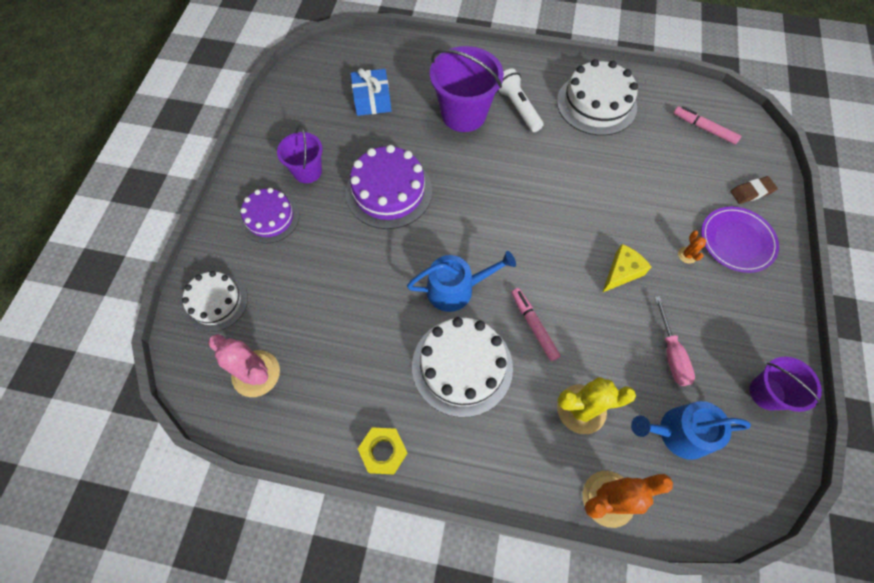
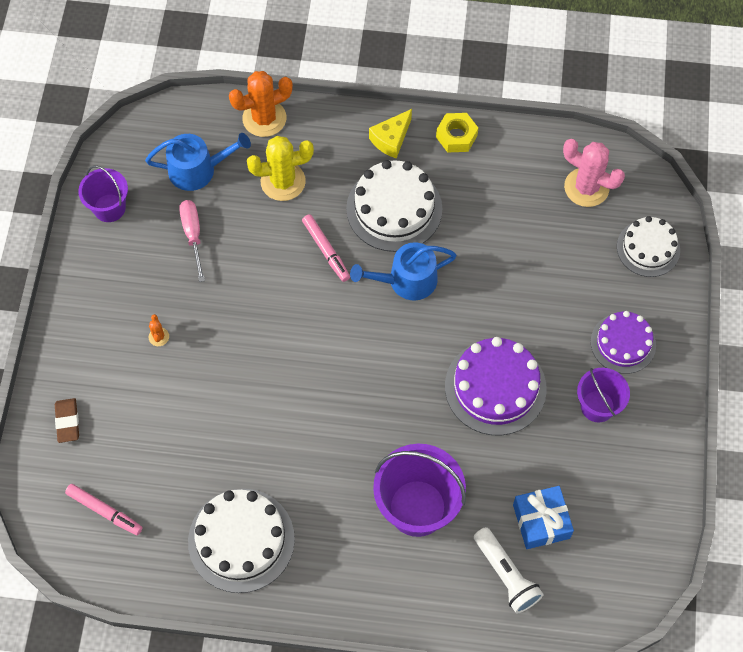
camera: 175 degrees right, 0 degrees up
white flashlight [498,69,543,132] -> white flashlight moved to [474,527,543,614]
yellow cheese [602,244,651,293] -> yellow cheese moved to [369,109,412,159]
purple plate [701,207,779,273] -> none
brown eraser [731,176,778,204] -> brown eraser turned 75 degrees counterclockwise [55,398,79,443]

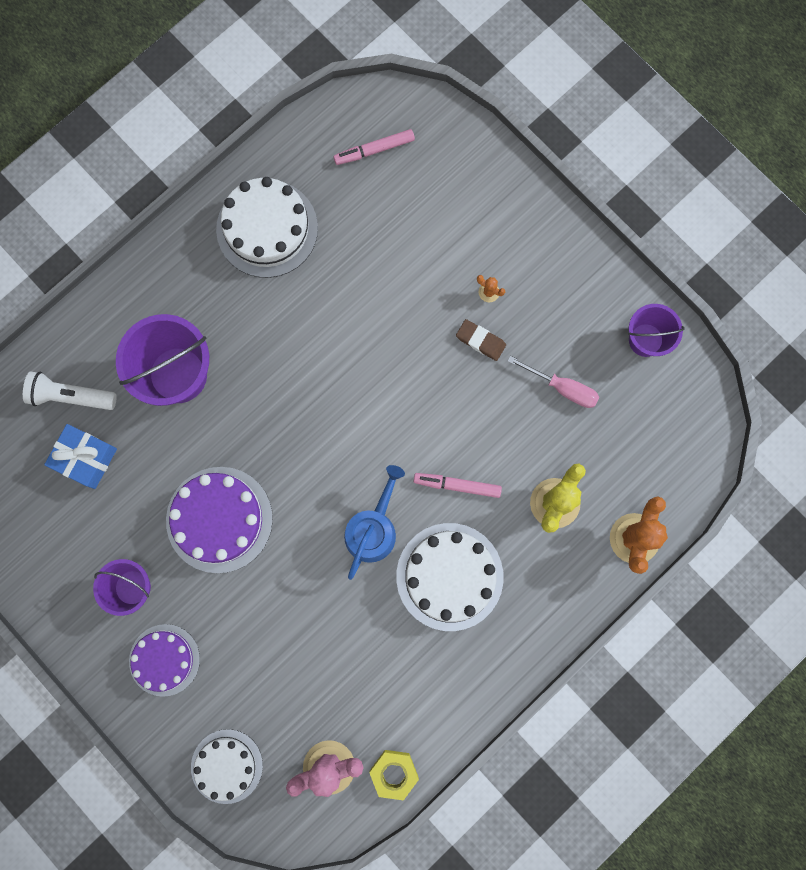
camera: 130 degrees right, 15 degrees up
brown eraser [55,398,79,443] -> brown eraser moved to [456,319,506,361]
blue watering can [145,133,251,191] -> none
yellow cheese [369,109,412,159] -> none
yellow nut [436,113,478,153] -> yellow nut moved to [369,750,419,801]

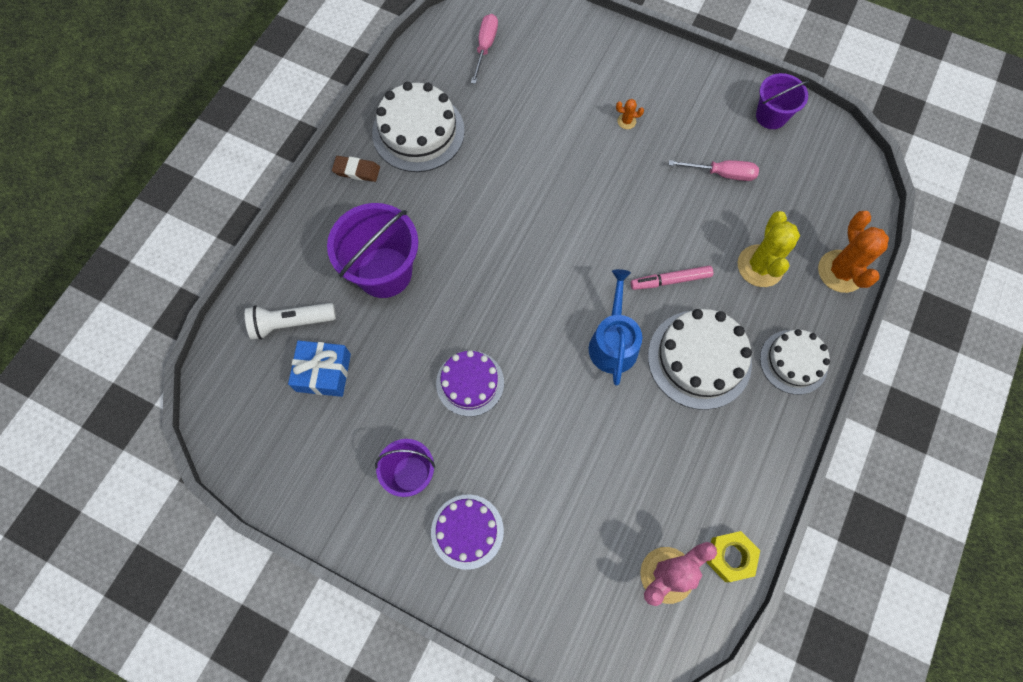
camera: 20 degrees left, 10 degrees down
purple cake [166,467,273,573] -> purple cake [436,350,504,417], size x0.65
white cake [191,729,263,804] -> white cake moved to [760,329,830,395]
pink marker [334,129,415,165] -> pink screwdriver [471,14,498,84]
brown eraser [456,319,506,361] -> brown eraser moved to [332,156,380,182]

